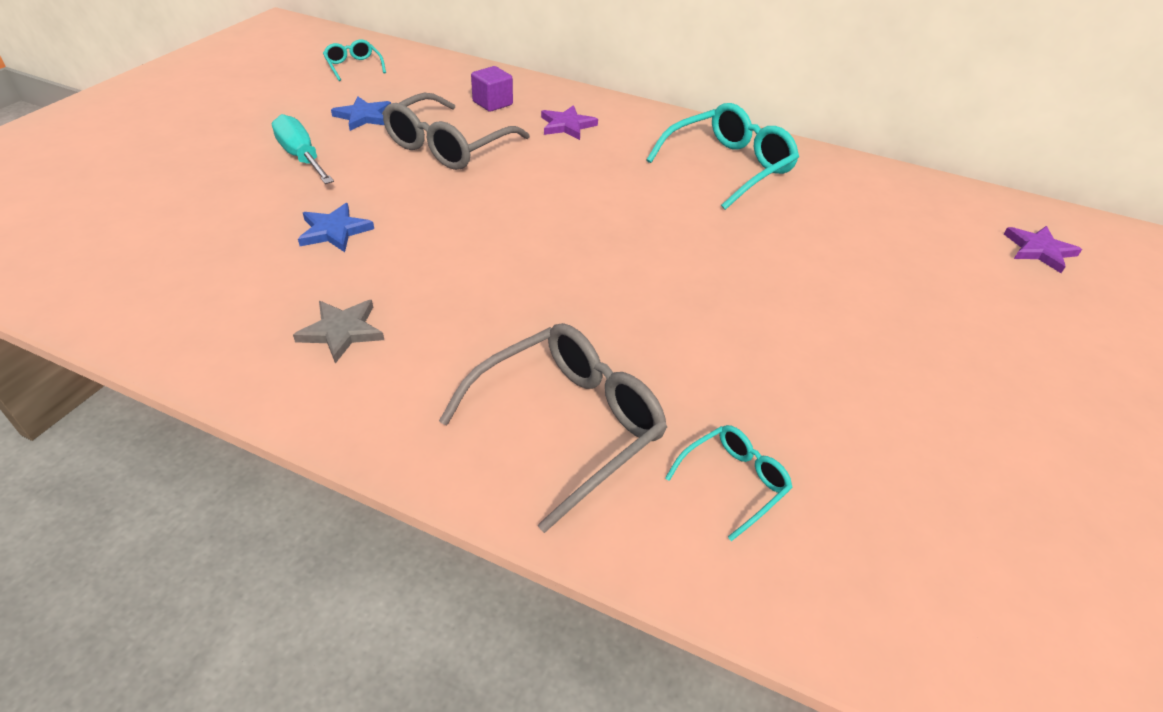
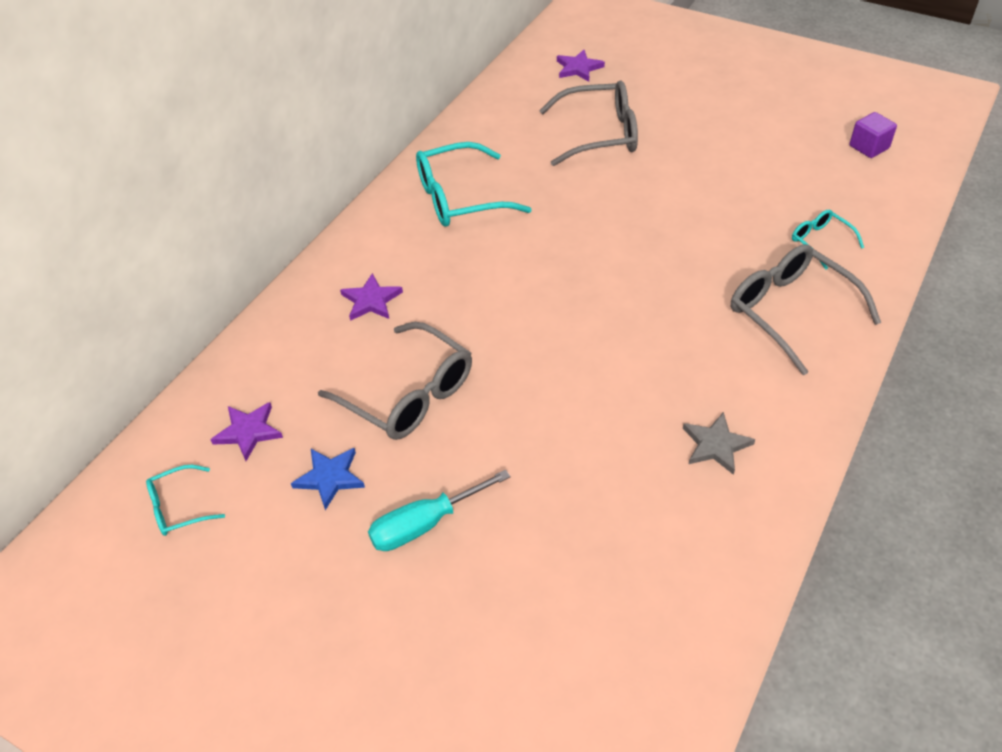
camera: 80 degrees left, 5 degrees up
blue star [298,203,374,252] -> none
purple cube [471,66,513,112] -> purple cube moved to [850,112,897,158]
turquoise glasses [646,103,799,210] -> turquoise glasses turned 75 degrees counterclockwise [416,142,532,227]
none -> purple star [210,402,283,461]
none -> grey glasses [539,80,638,166]

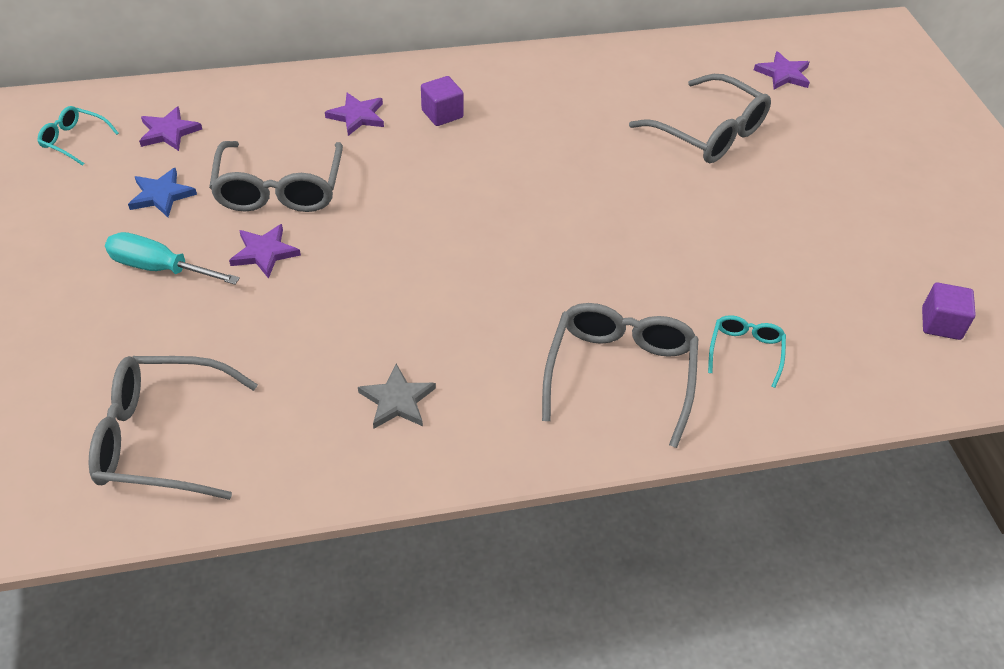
camera: 45 degrees right, 0 degrees up
turquoise glasses [416,142,532,227] -> none
none -> grey glasses [89,356,258,500]
none -> purple star [229,224,301,279]
none -> purple cube [421,76,464,126]

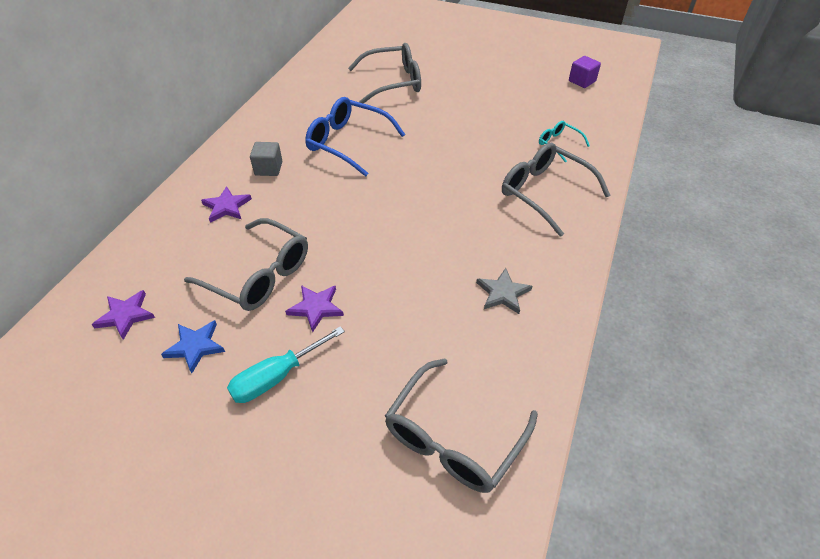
camera: 55 degrees left, 0 degrees up
turquoise glasses [37,106,119,166] -> none
purple cube [421,76,464,126] -> grey cube [250,142,282,176]
purple star [754,51,810,90] -> none
none -> blue glasses [305,97,405,177]

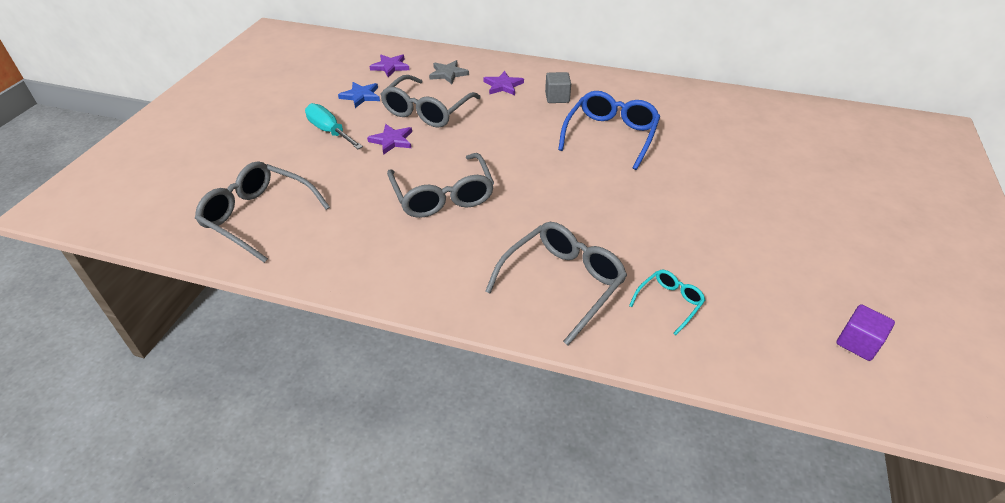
camera: 85 degrees right, 5 degrees down
grey glasses [348,43,421,104] -> grey glasses moved to [387,153,494,218]
grey star [476,268,532,314] -> grey star moved to [429,60,469,84]

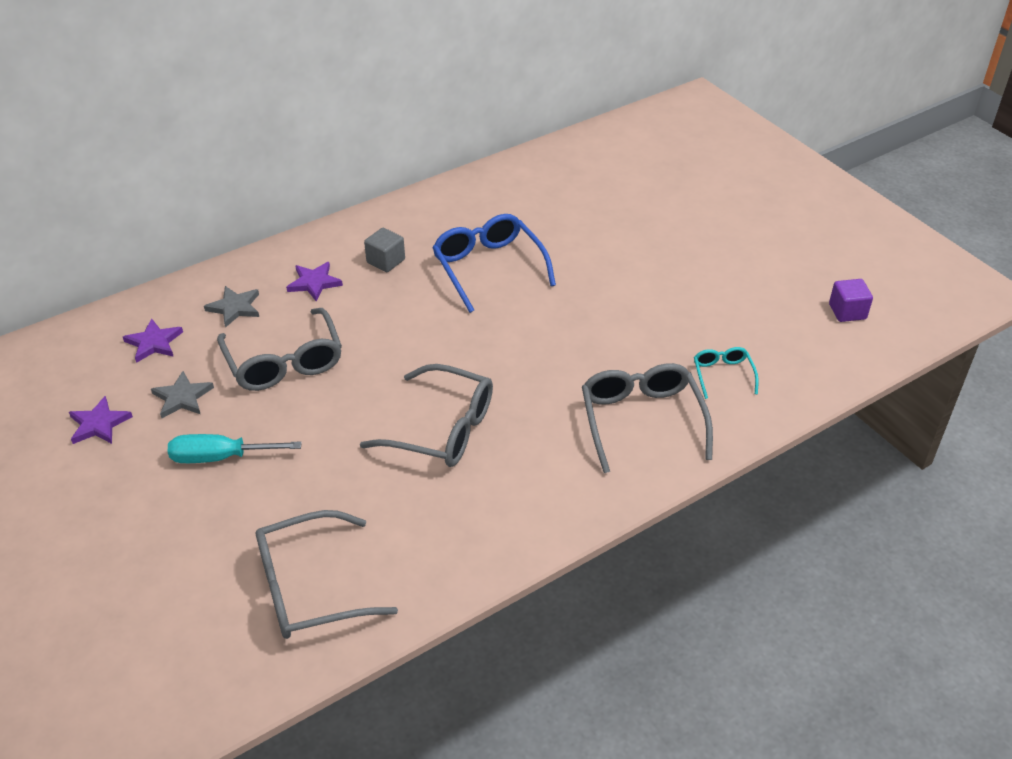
camera: 50 degrees left, 0 degrees up
blue star [338,82,380,108] -> grey star [151,371,214,418]
purple star [367,124,412,155] -> purple star moved to [69,396,133,444]

